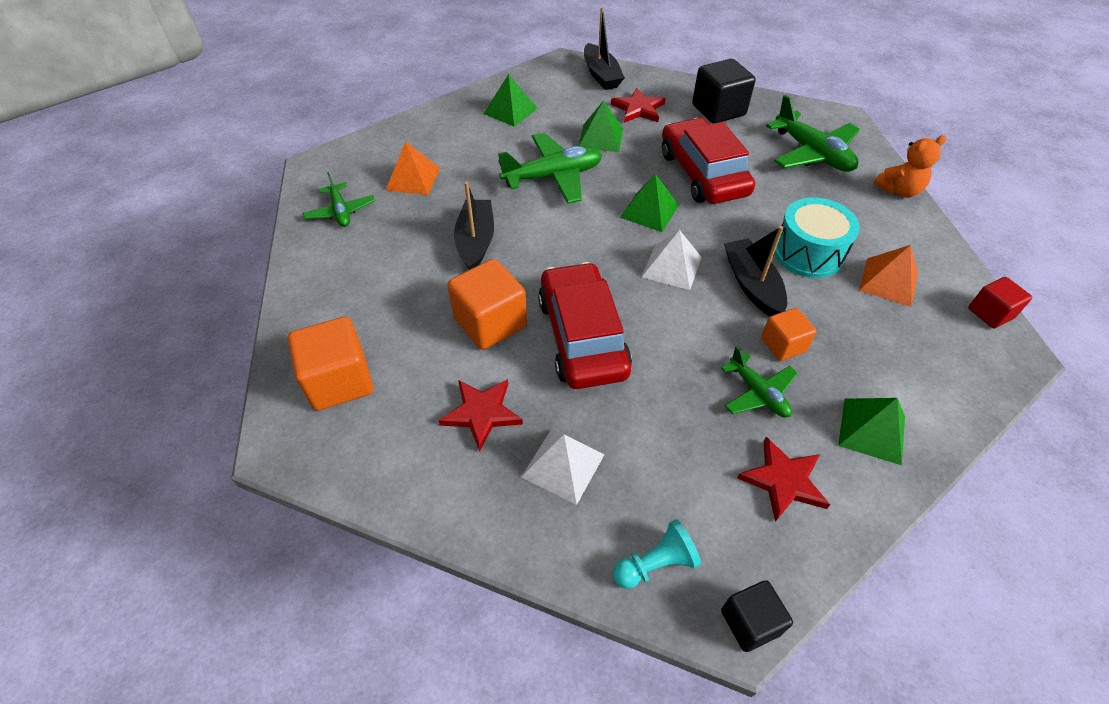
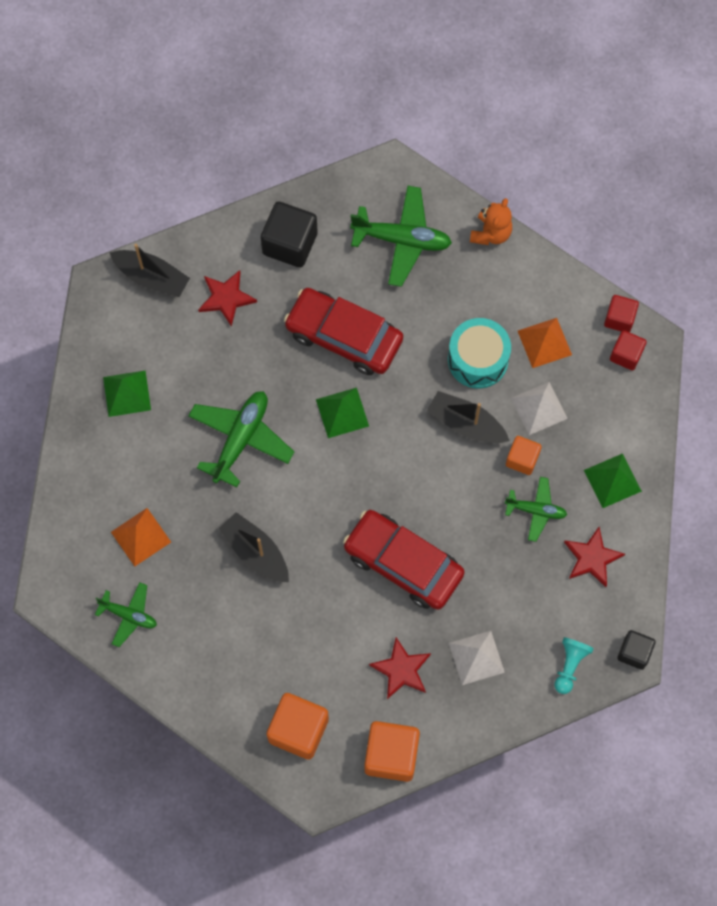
camera: 45 degrees left, 20 degrees up
orange cube [447,259,527,350] -> orange cube moved to [364,721,420,782]
green pyramid [578,101,623,152] -> none
white pyramid [642,230,702,290] -> white pyramid moved to [511,382,568,435]
none -> red cube [610,330,647,370]

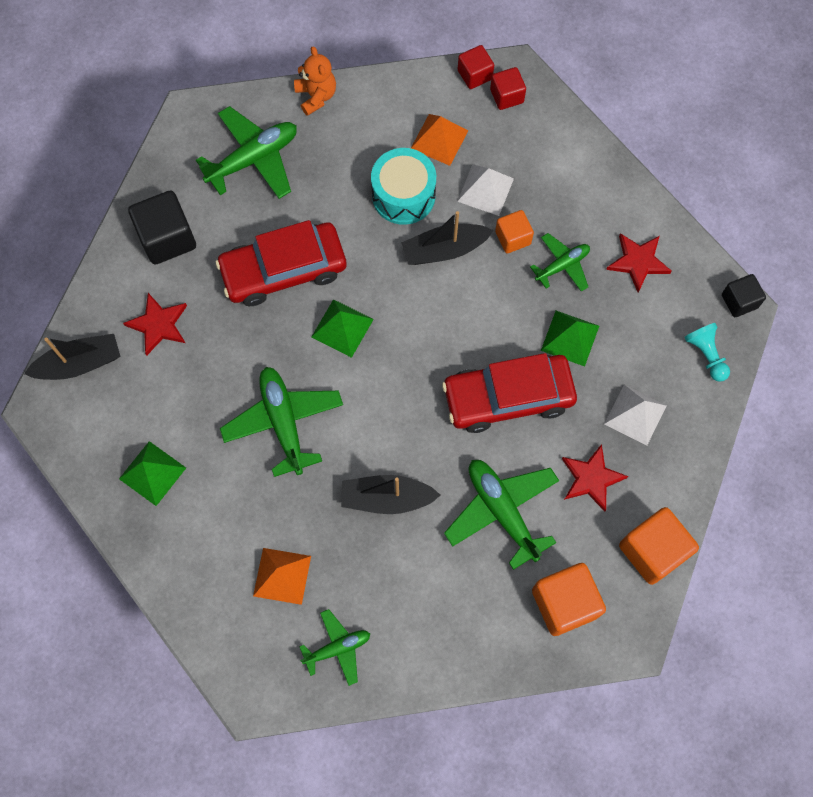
camera: 45 degrees left, 0 degrees up
green pyramid [584,453,642,508] -> green pyramid moved to [541,311,599,366]
none -> green plane [444,460,559,570]

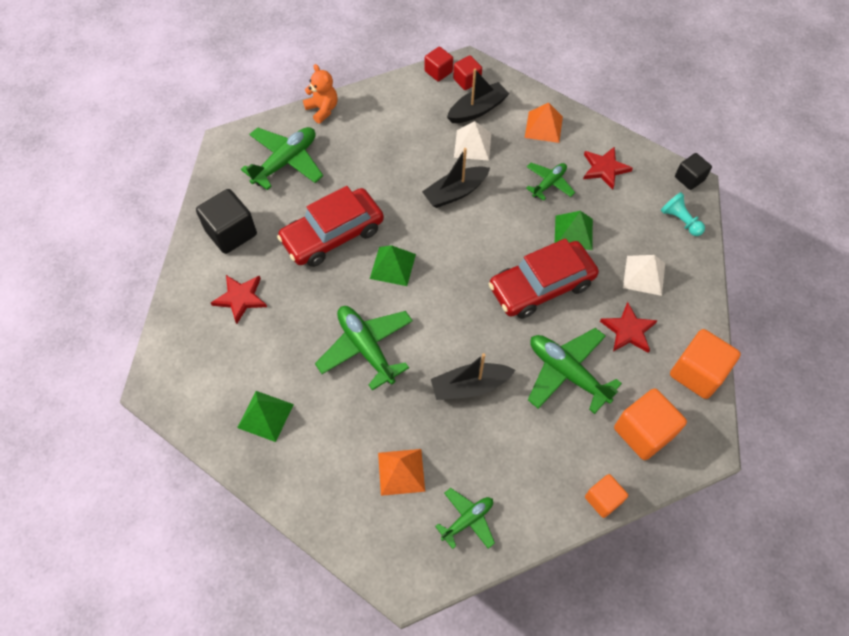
camera: 15 degrees left, 10 degrees down
black boat [24,334,121,380] -> black boat moved to [447,69,510,123]
turquoise drum [371,148,436,225] -> none
orange pyramid [411,114,468,166] -> orange pyramid moved to [525,103,563,143]
orange cube [495,210,534,253] -> orange cube moved to [585,474,628,518]

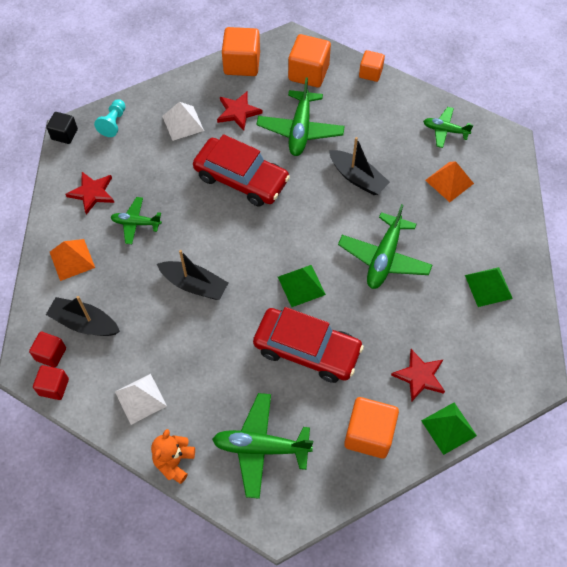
camera: 125 degrees left, 0 degrees up
black cube [196,189,257,254] -> orange cube [344,397,399,458]
white pyramid [454,121,491,161] -> white pyramid moved to [115,374,167,425]
green pyramid [555,211,593,250] -> green pyramid moved to [421,402,477,455]

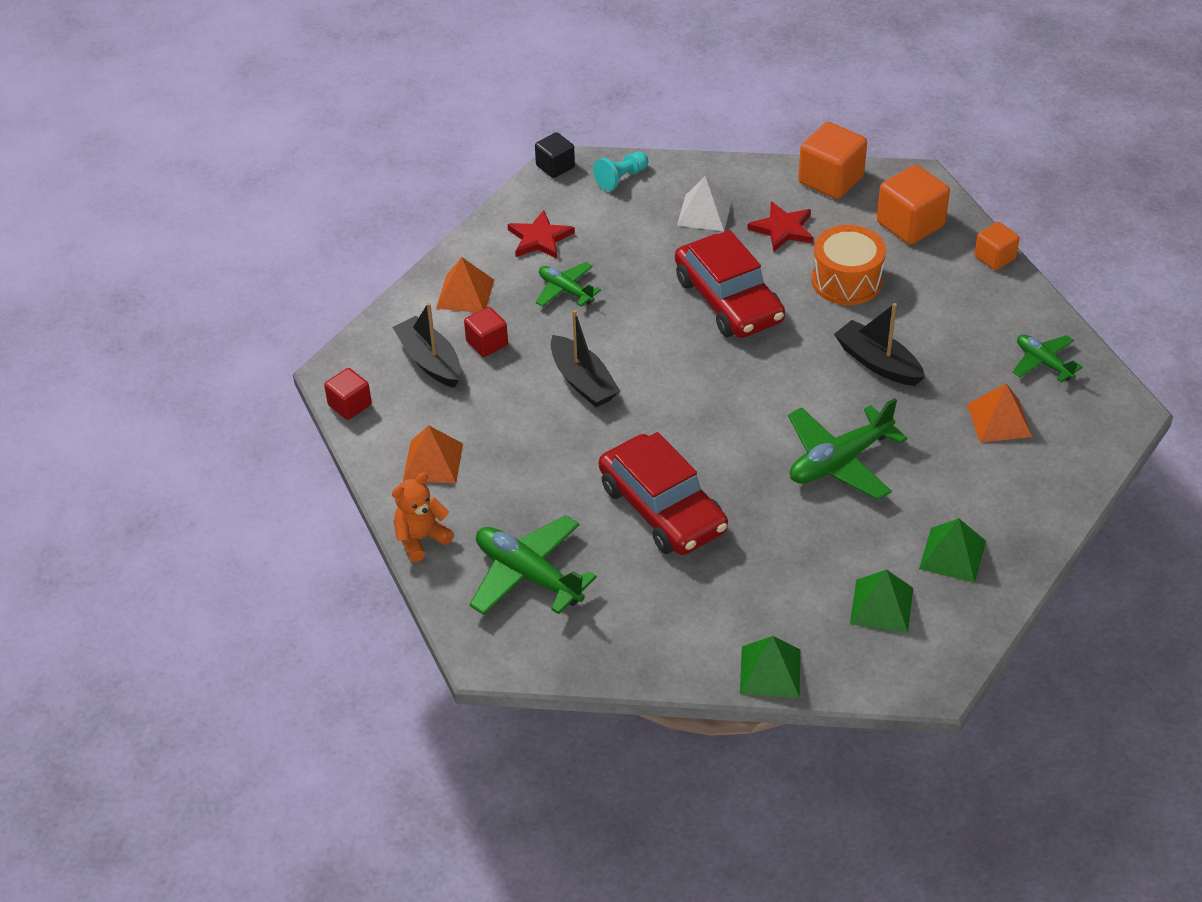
camera: 35 degrees right, 15 degrees down
red cube [29,332,66,368] -> red cube moved to [464,307,508,357]
white pyramid [115,374,167,425] -> orange pyramid [403,425,463,483]
green plane [256,77,345,156] -> orange drum [812,225,886,305]
green pyramid [278,265,326,307] -> green pyramid moved to [850,570,913,633]
black boat [329,137,390,195] -> black boat turned 150 degrees clockwise [834,303,925,386]
orange cube [344,397,399,458] -> none
red star [391,349,445,402] -> none

